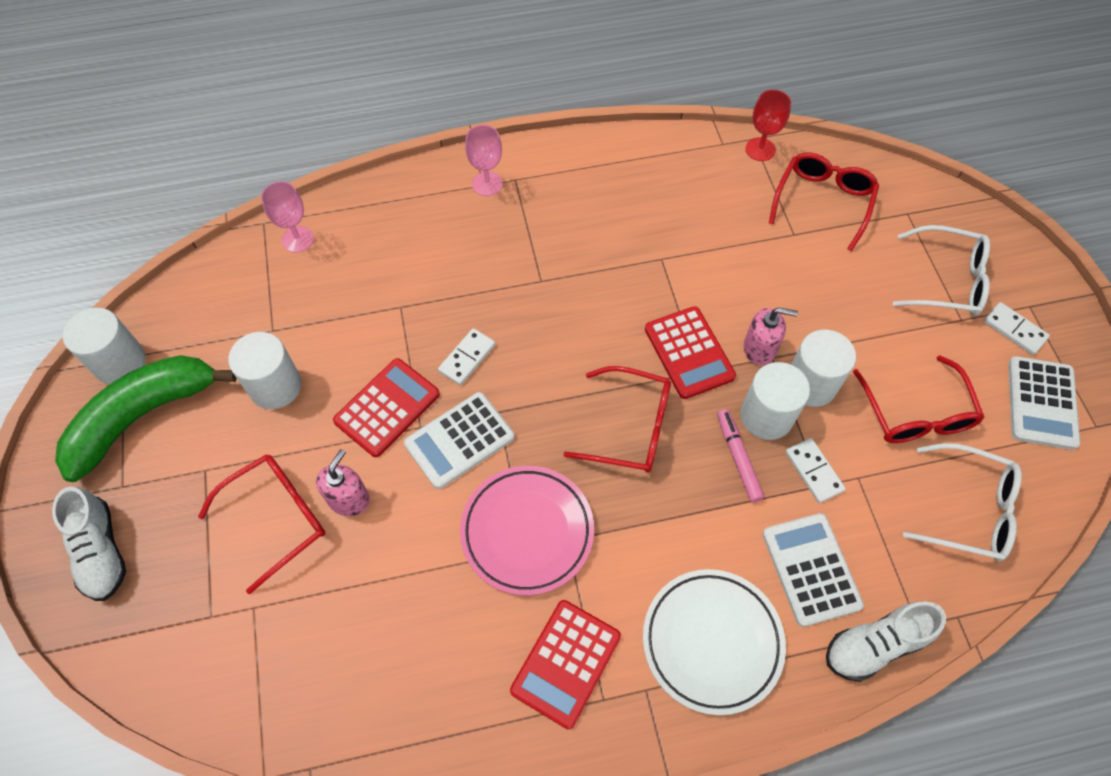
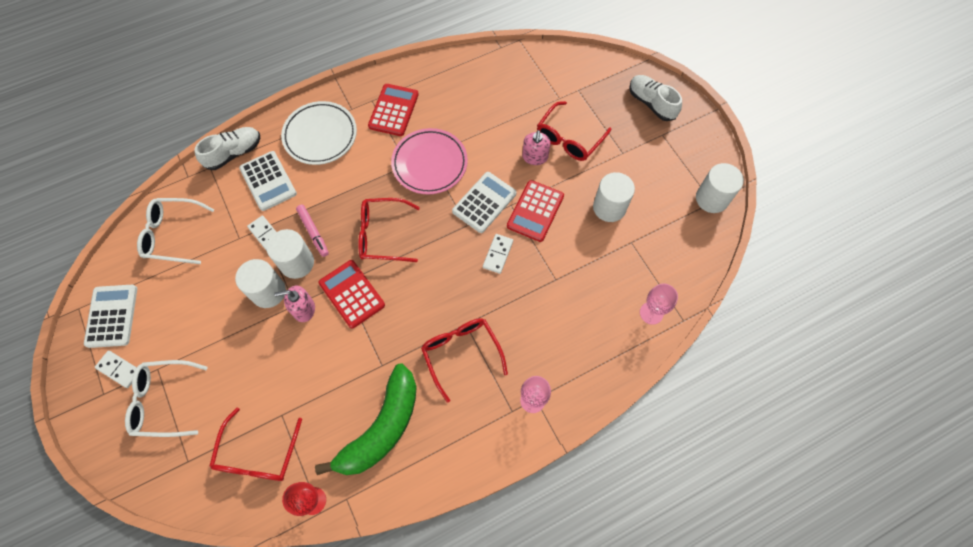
camera: 165 degrees right, 5 degrees up
green banana [55,355,237,482] -> green banana moved to [315,363,417,475]
red glasses [853,355,985,443] -> red glasses moved to [421,318,508,403]

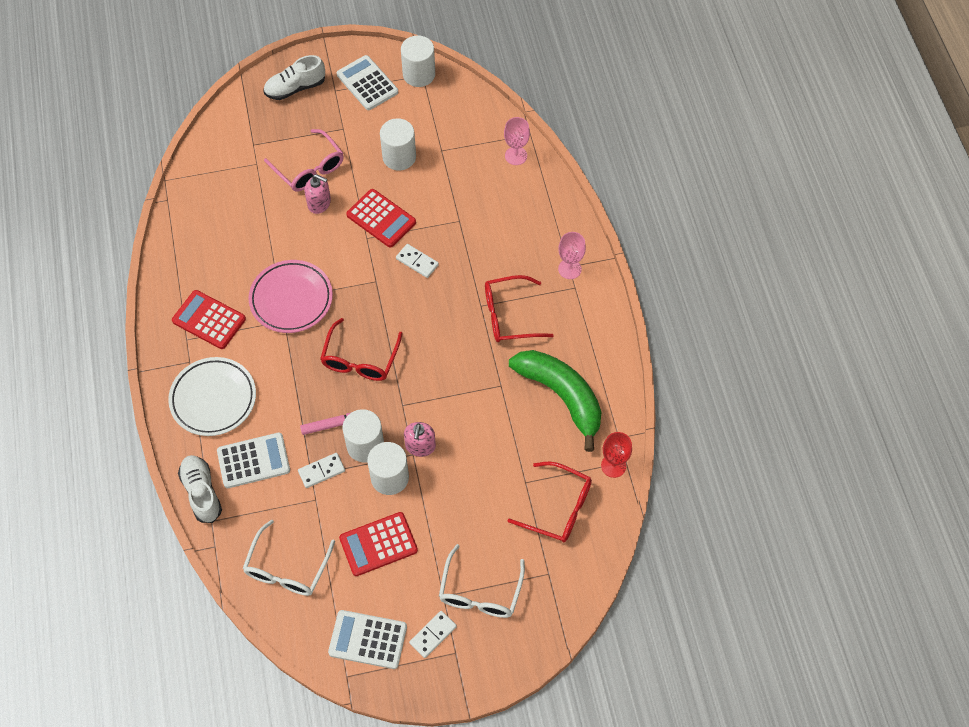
camera: 75 degrees left, 5 degrees down
red calculator [319,260,385,329] -> red calculator moved to [339,512,418,576]
white calculator [452,172,516,233] -> white calculator moved to [337,55,398,110]
red glasses [537,101,611,161] -> pink glasses [264,129,344,192]

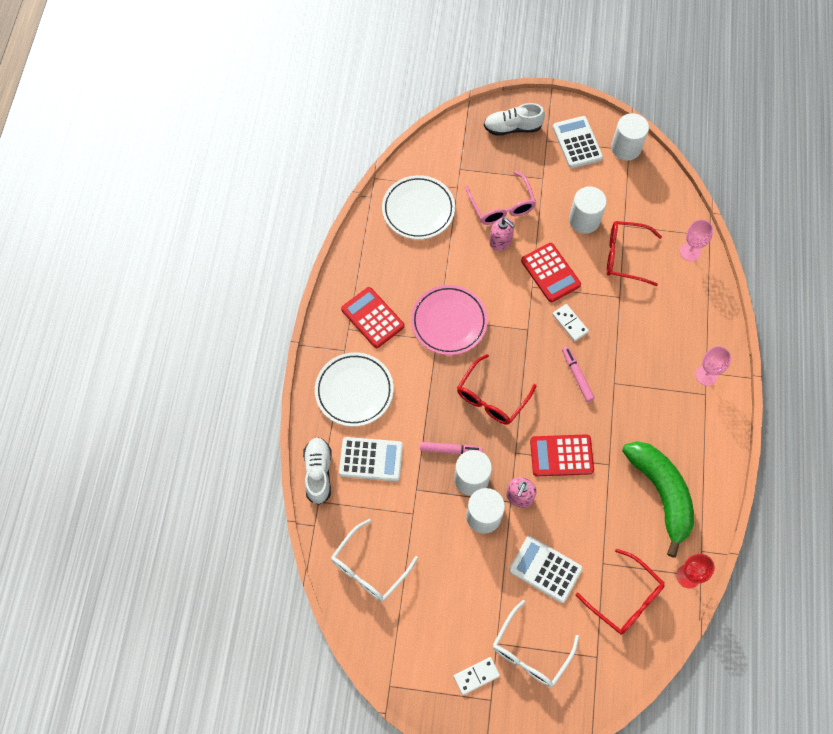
camera: 20 degrees right, 5 degrees up
white domino [298,453,345,488] -> none
white calculator [328,610,407,669] -> white calculator moved to [509,536,583,603]
red calculator [339,512,418,576] -> red calculator moved to [530,434,594,476]
red glasses [485,275,554,342] -> red glasses moved to [607,221,662,286]
none -> white plate [382,175,455,239]
none -> pink marker [562,347,595,402]

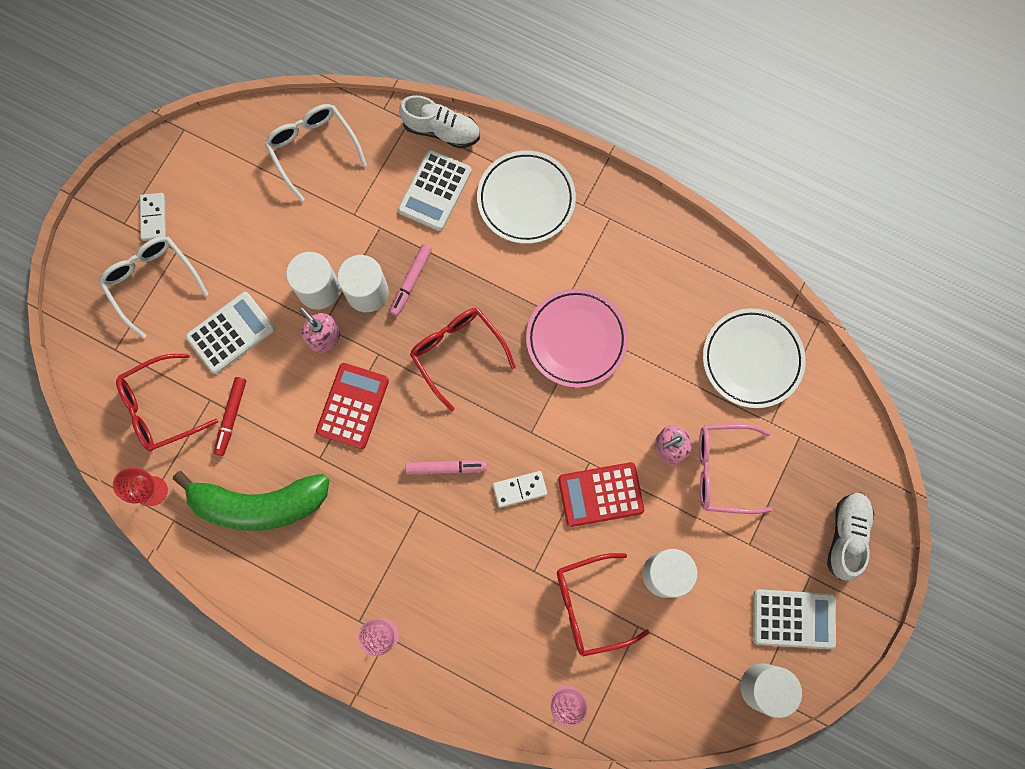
camera: 110 degrees right, 10 degrees up
red calculator [341,287,405,348] -> none
red glasses [607,221,662,286] -> red glasses turned 135 degrees counterclockwise [557,553,650,657]
none -> red marker [214,377,246,456]

